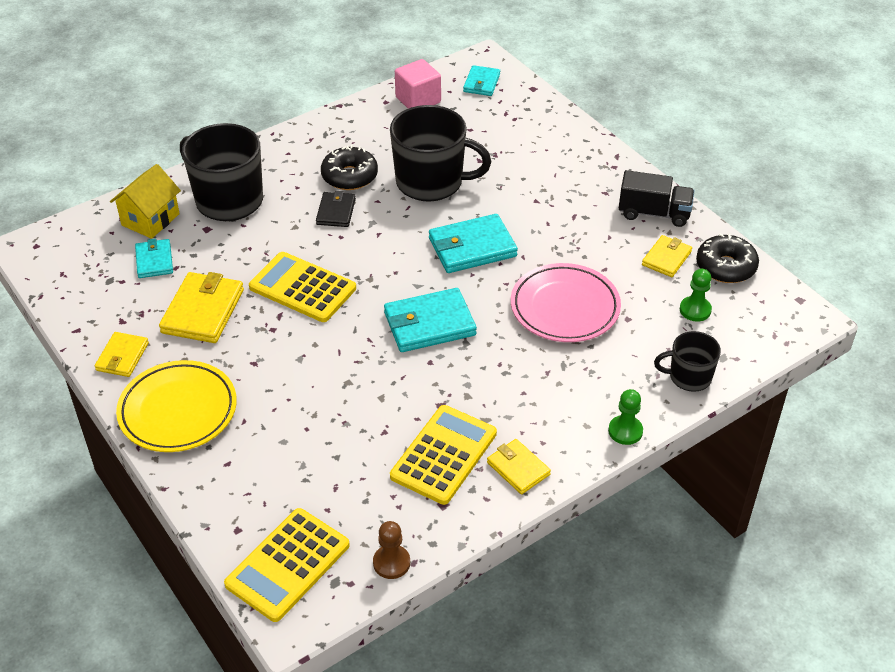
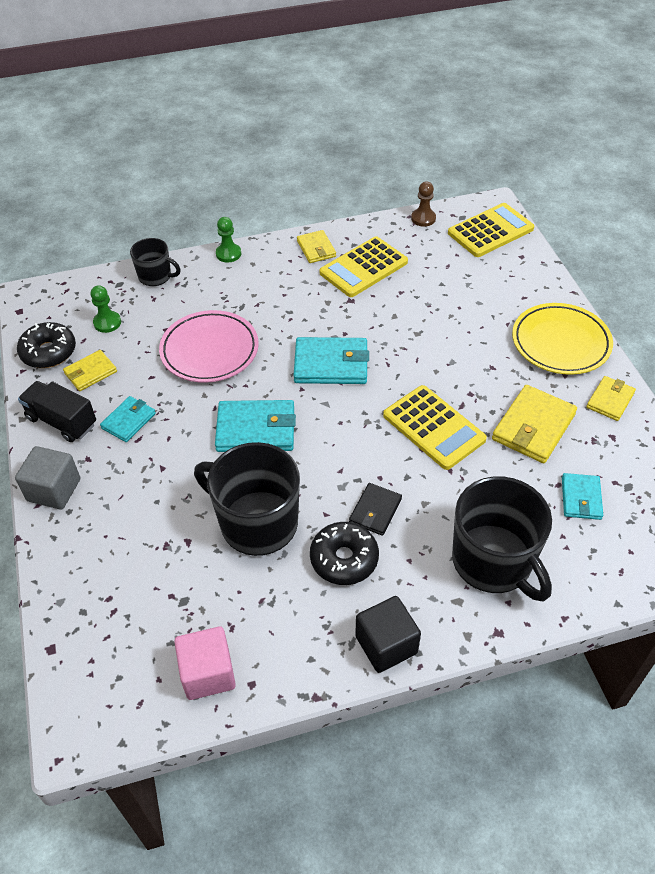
camera: 160 degrees left, 5 degrees up
yellow house [110,164,181,239] -> none
turquoise wallet [463,65,500,96] -> turquoise wallet moved to [100,396,156,442]
none -> grey cube [15,446,80,510]
none -> black cube [355,596,421,673]

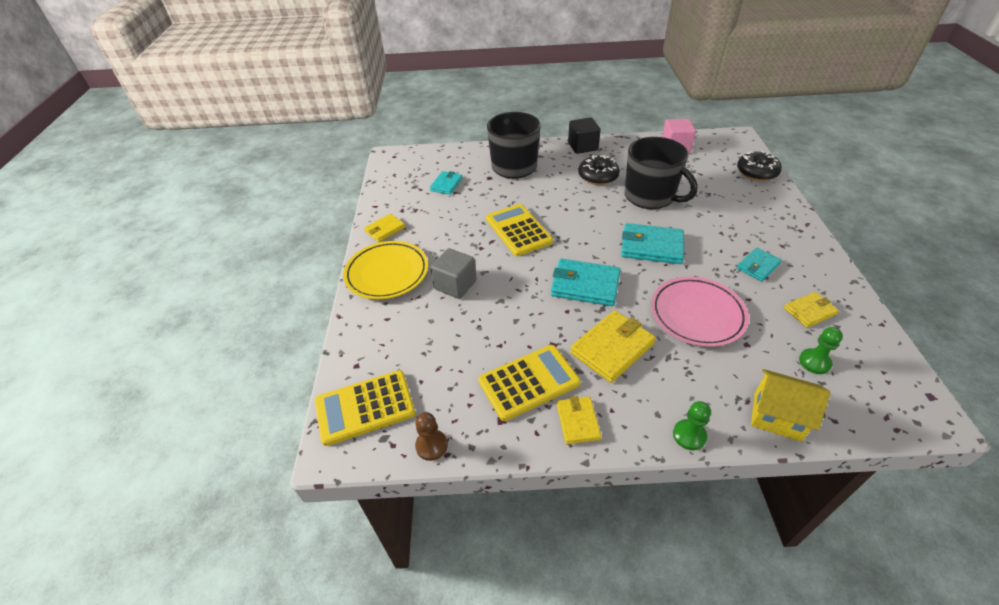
camera: 165 degrees left, 5 degrees down
grey cube [15,446,80,510] -> grey cube moved to [430,248,477,299]
black donut [17,322,76,368] -> black donut moved to [737,151,782,181]
black truck [18,381,96,442] -> none
black mug [130,238,181,286] -> yellow house [751,369,831,442]
black wallet [349,483,402,536] -> none
yellow wallet [492,385,577,463] -> yellow wallet moved to [570,310,656,383]

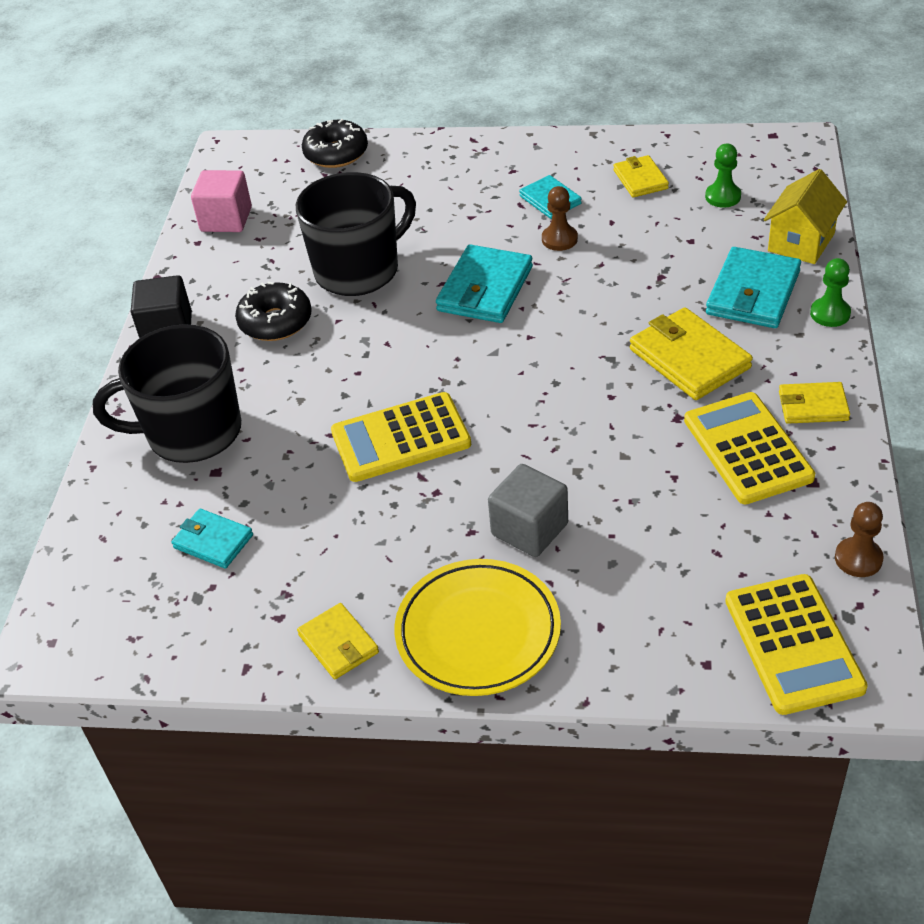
camera: 80 degrees left, 0 degrees up
turquoise wallet [551,259,621,306] -> turquoise wallet moved to [706,247,801,328]
pink plate [651,277,749,347] -> none
none -> brown pawn [542,186,578,251]

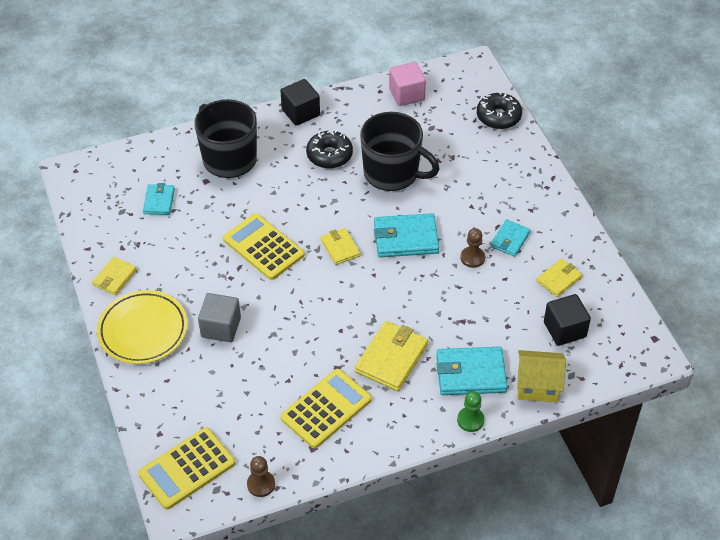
camera: 60 degrees right, 5 degrees up
green pawn [705,144,741,208] -> black cube [544,294,591,346]
yellow wallet [779,382,850,424] -> yellow wallet moved to [321,228,360,265]

